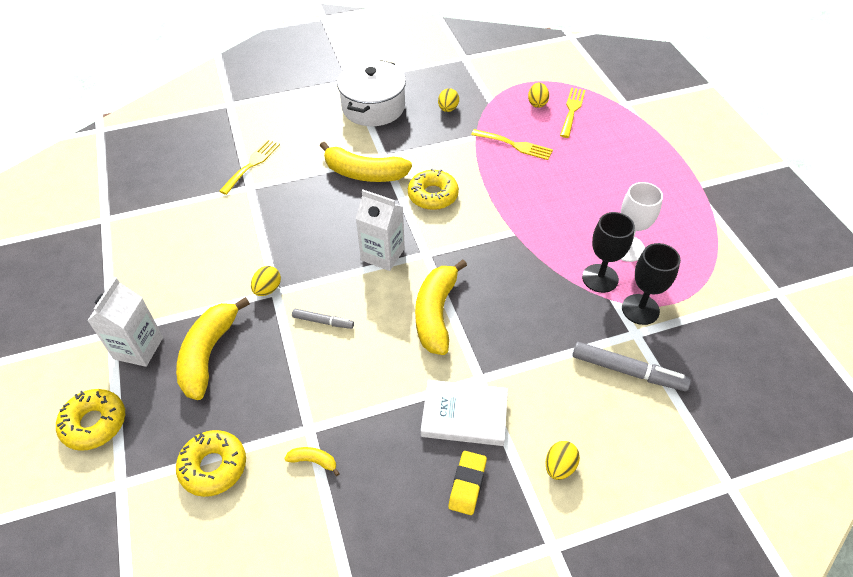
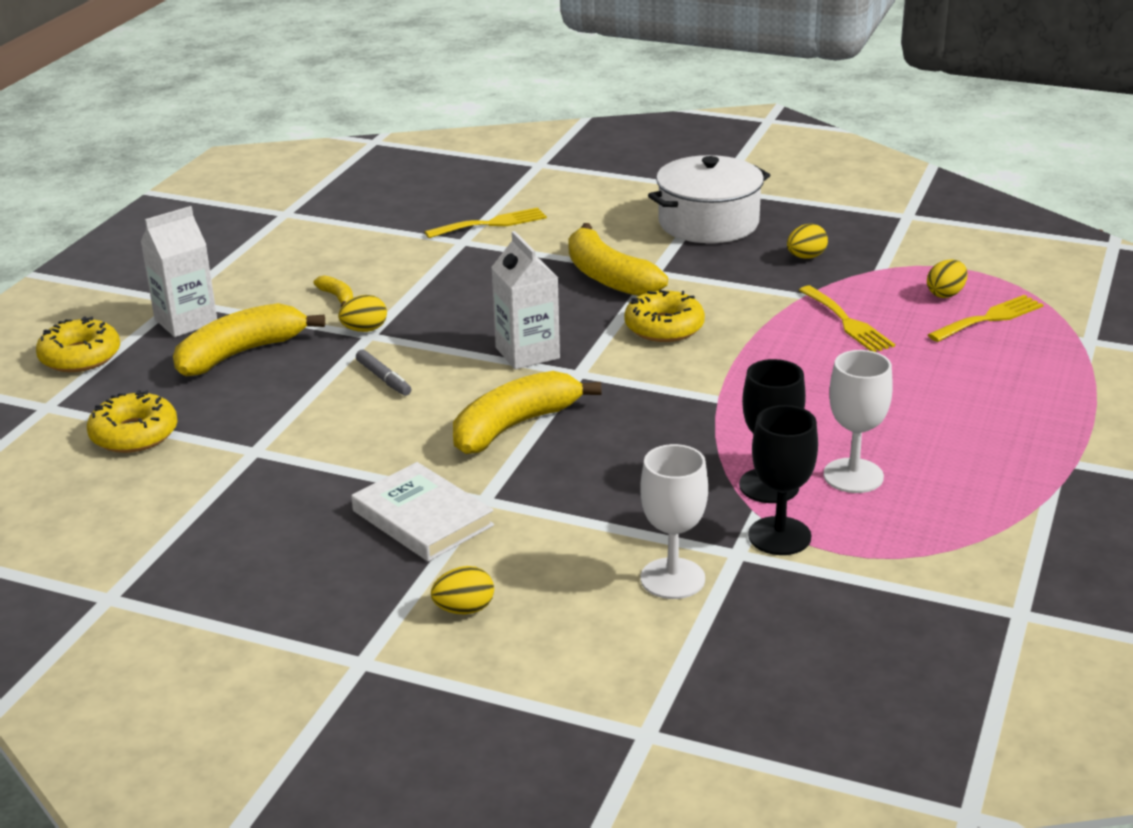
camera: 40 degrees right, 20 degrees down
yellow banana [284,447,340,476] -> yellow banana moved to [313,275,353,307]
yellow eraser [448,451,487,515] -> none
grey marker [572,342,691,391] -> white goblet [640,444,708,599]

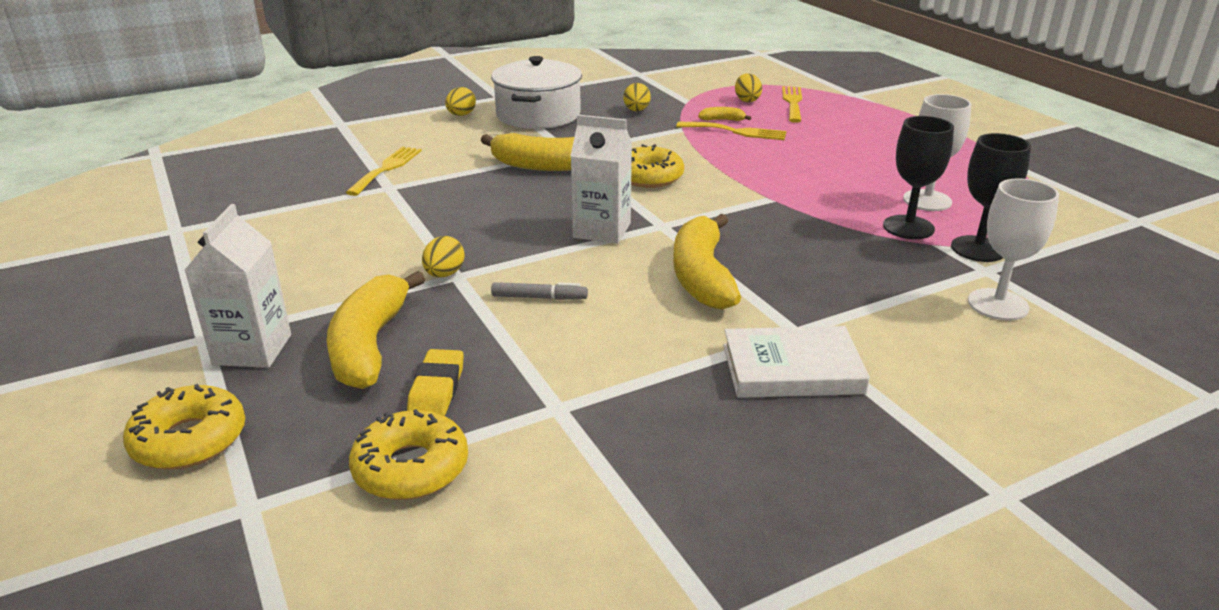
camera: 50 degrees left, 0 degrees up
yellow banana [313,275,353,307] -> yellow banana moved to [698,107,751,121]
yellow egg [431,566,494,614] -> yellow egg moved to [445,87,476,116]
none -> yellow eraser [407,349,464,416]

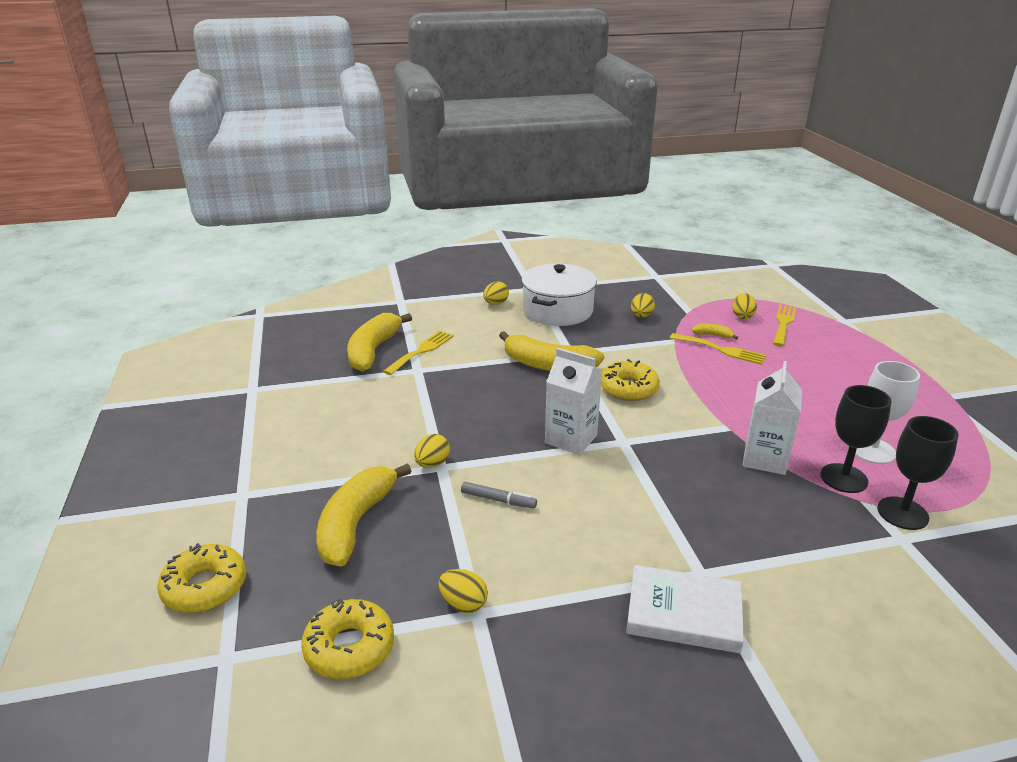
camera: 15 degrees right, 0 degrees up
white carton [184,204,291,368] -> white carton moved to [743,361,802,475]
yellow eraser [407,349,464,416] -> none
yellow banana [673,214,741,310] -> yellow banana moved to [347,313,412,372]
white goblet [968,178,1059,321] -> none
none -> yellow egg [439,569,488,613]

